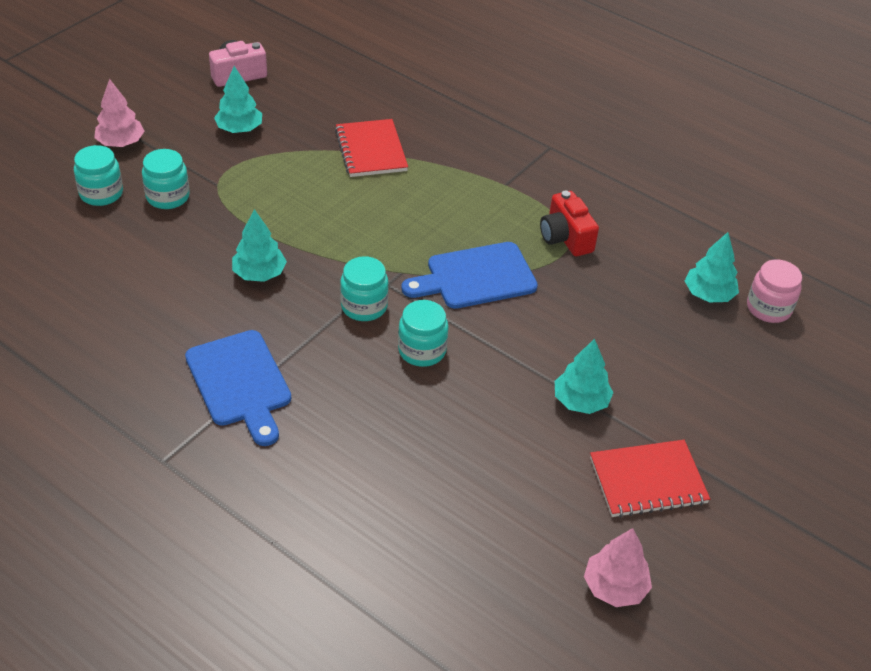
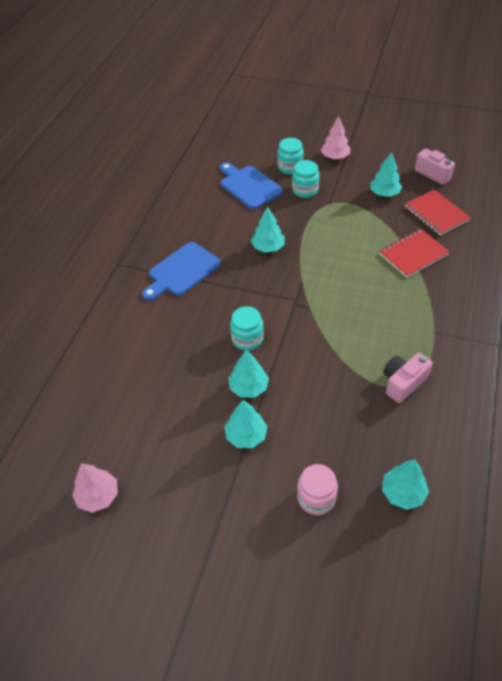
camera: 75 degrees right, 5 degrees up
turquoise jar [340,256,389,321] -> none
blue cutting board [401,242,538,309] -> blue cutting board moved to [220,162,283,209]
red camera [540,191,599,256] -> pink camera [383,353,433,403]
red notebook [590,440,710,518] -> red notebook moved to [405,190,471,236]
pink jar [747,259,802,323] -> pink jar moved to [297,464,338,515]
none -> turquoise tree [228,350,269,398]

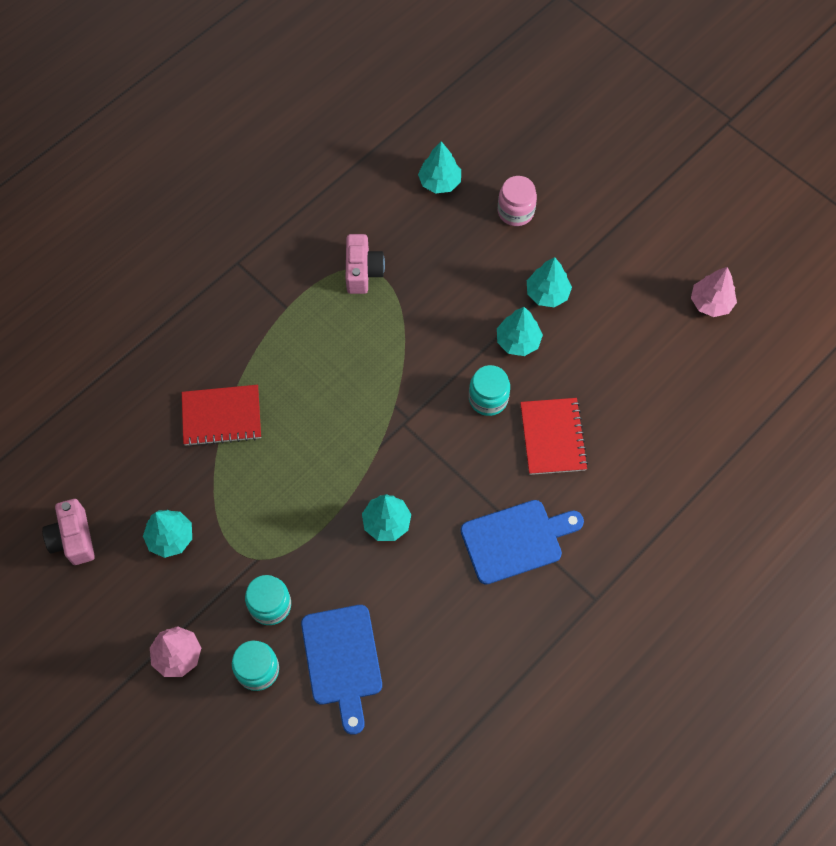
camera: 155 degrees left, 15 degrees up
pink camera [383,353,433,403] -> pink camera turned 75 degrees counterclockwise [346,234,385,294]
red notebook [405,190,471,236] -> red notebook moved to [520,398,588,475]

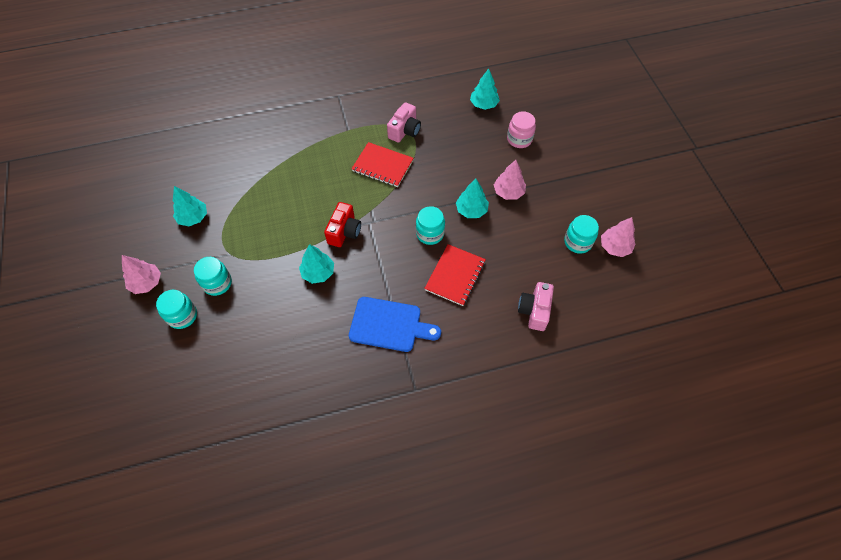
camera: 30 degrees right, 5 degrees down
pink camera [42,499,95,565] -> pink camera moved to [518,282,554,331]
red notebook [182,385,261,447] -> red notebook moved to [352,142,414,187]
blue cutting board [301,605,382,735] -> none
turquoise tree [527,257,572,307] -> pink tree [494,160,526,200]
none -> red camera [324,202,361,247]
none -> turquoise jar [564,215,599,254]

